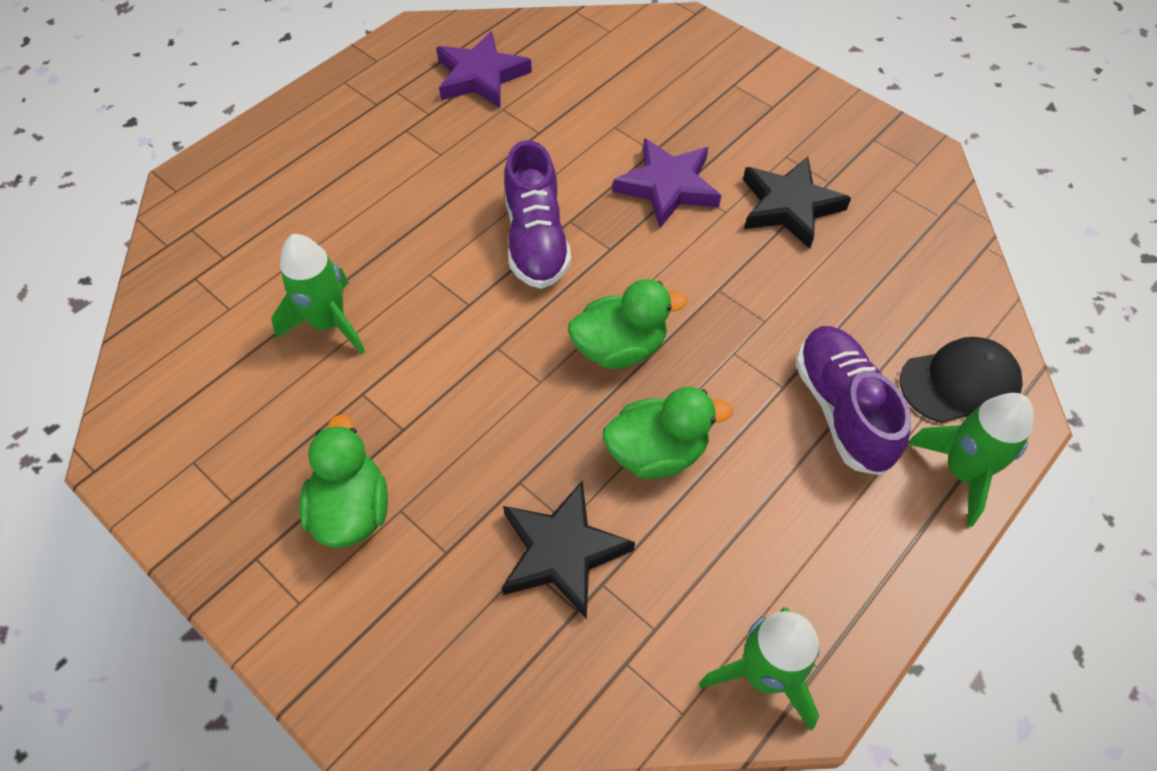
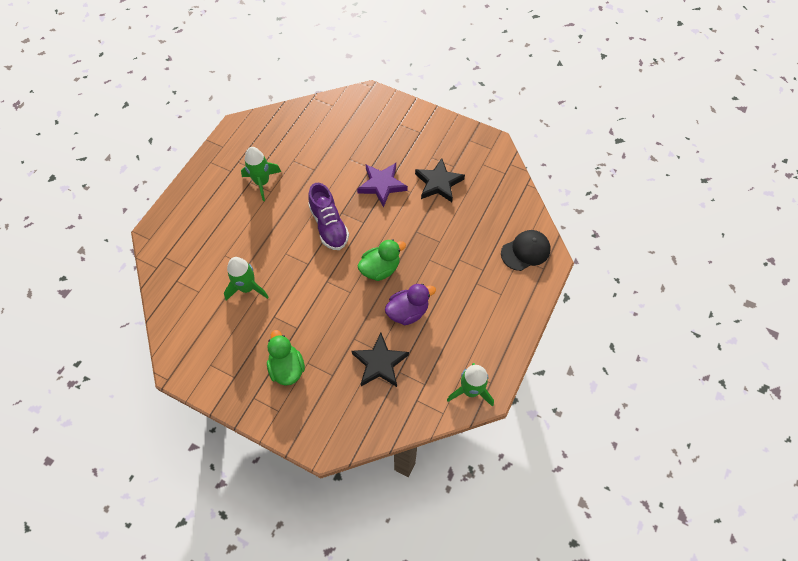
camera: 15 degrees left, 5 degrees up
purple star [436,31,532,108] -> none
green duck [603,387,733,479] -> purple duck [385,283,436,325]
purple shoe [796,326,911,475] -> none
green rocket [908,393,1034,527] -> green rocket moved to [241,147,281,201]

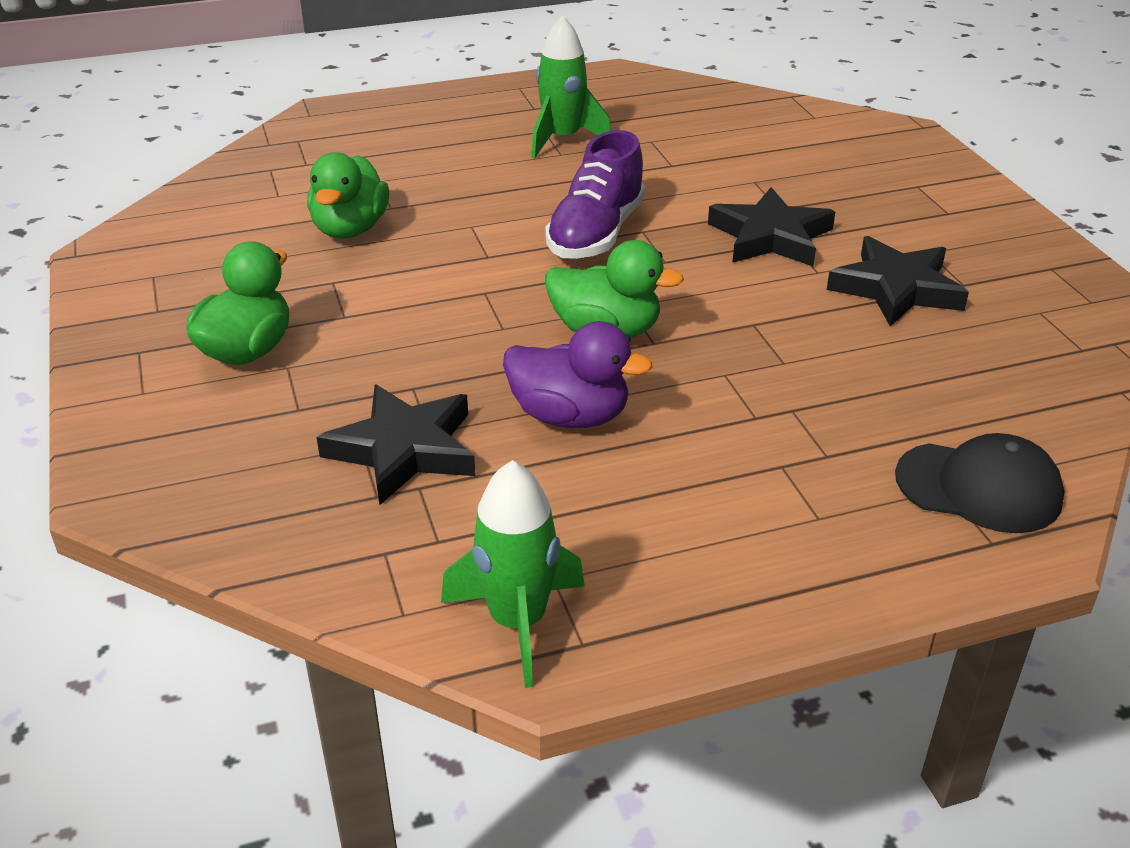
camera: 45 degrees right, 25 degrees down
green rocket [224,257,269,301] -> green duck [307,152,389,238]
purple star [357,163,408,207] -> black star [708,187,835,266]

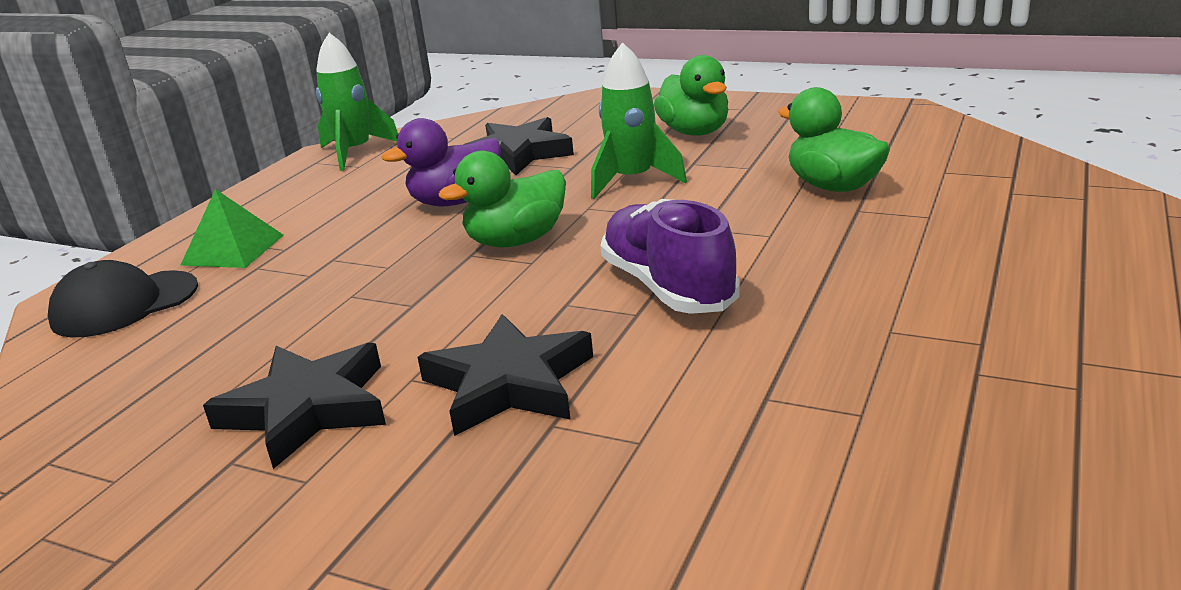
camera: 135 degrees right, 10 degrees down
green rocket [531,15,611,158] -> green rocket moved to [591,42,687,199]
none -> green pyramid [180,189,284,268]

